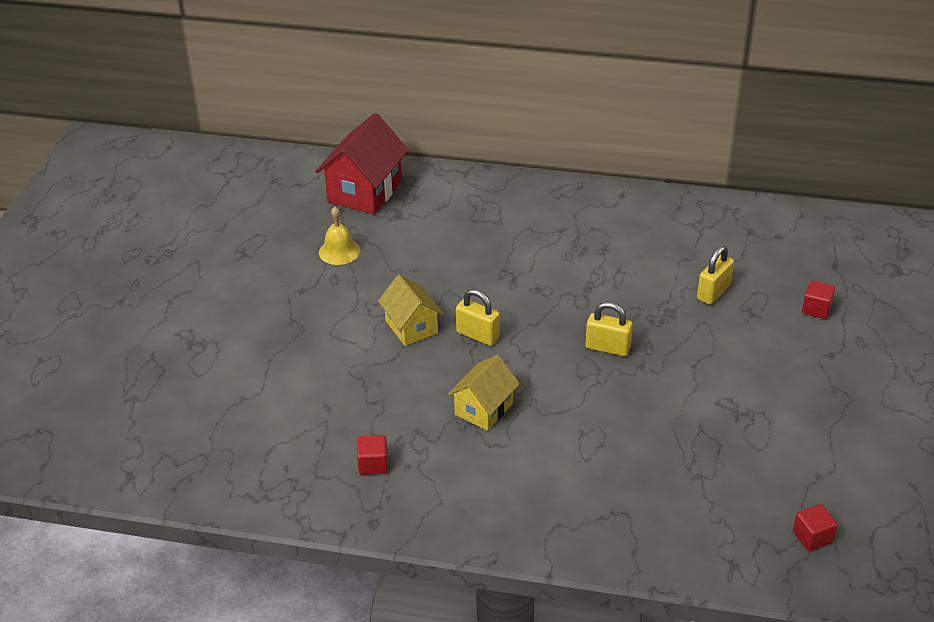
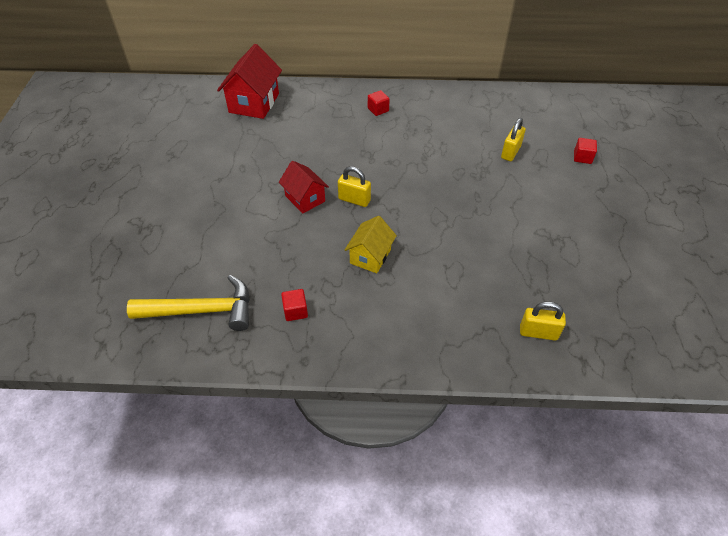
camera: 10 degrees left, 10 degrees up
yellow bell [319,207,360,265] -> none
yellow house [378,275,443,346] -> red house [279,161,329,213]
yellow padlock [586,302,633,356] -> yellow padlock moved to [520,302,566,340]
red cube [793,504,838,551] -> red cube moved to [368,90,390,116]
none -> yellow hammer [127,275,250,331]

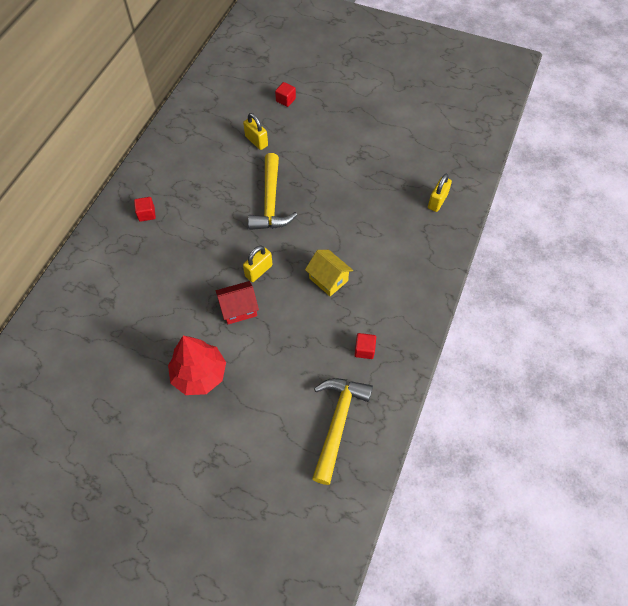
camera: 70 degrees left, 10 degrees up
red house [217,44,282,119] -> none
none -> red tree [168,336,226,395]
none -> yellow hammer [248,153,297,230]

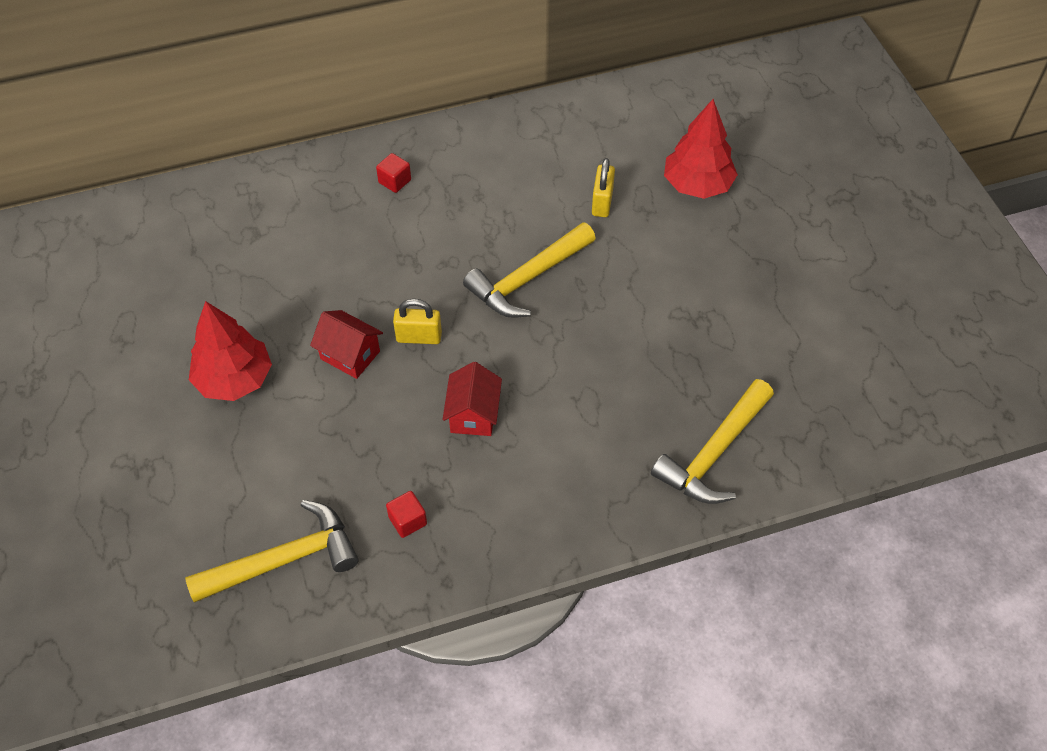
camera: 50 degrees right, 5 degrees down
red cube [275,82,296,107] -> red tree [664,99,738,199]
yellow house [305,250,353,296] -> red house [443,362,502,436]
yellow padlock [428,174,452,212] -> yellow hammer [651,379,774,504]

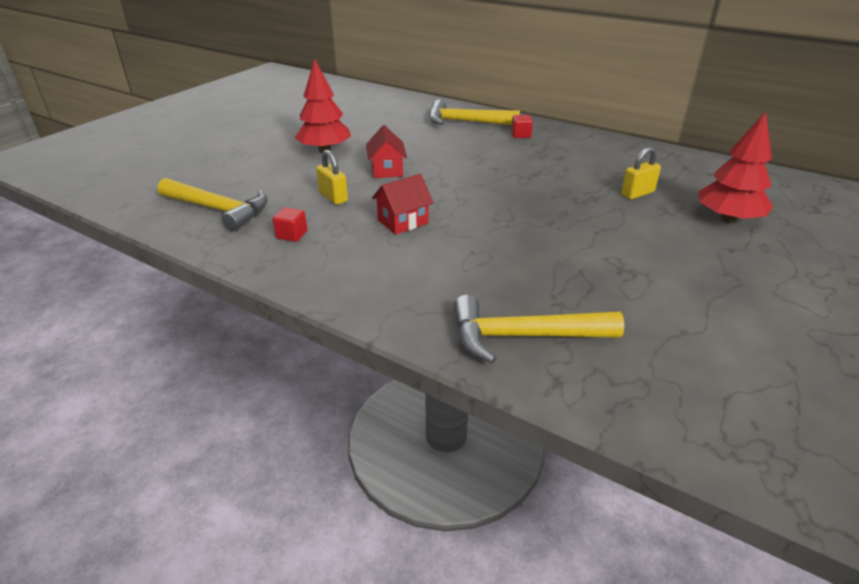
camera: 50 degrees right, 20 degrees down
yellow padlock [393,299,442,344] -> yellow padlock moved to [316,150,348,205]
yellow hammer [463,222,596,318] -> yellow hammer moved to [429,100,520,125]

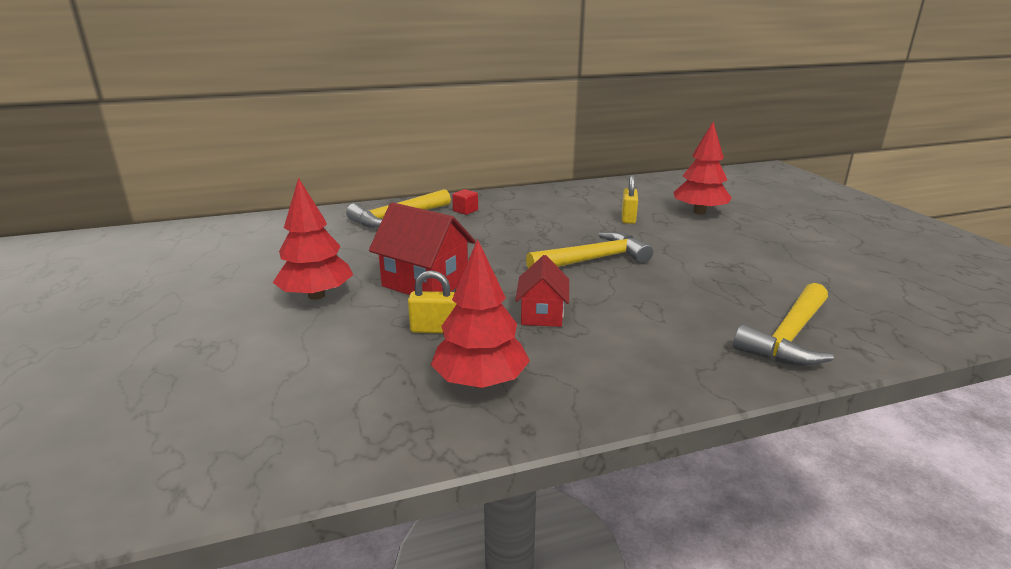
camera: 50 degrees left, 10 degrees down
yellow hammer [158,178,268,232] -> yellow hammer moved to [526,232,653,268]
red cube [272,207,308,242] -> red tree [431,239,530,388]
red house [366,125,407,178] -> red house [369,202,476,295], size x1.59

